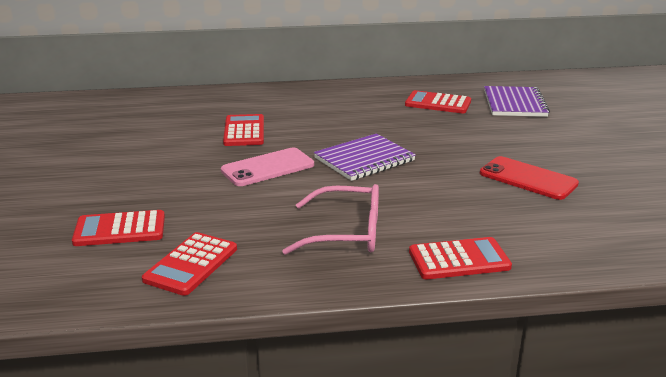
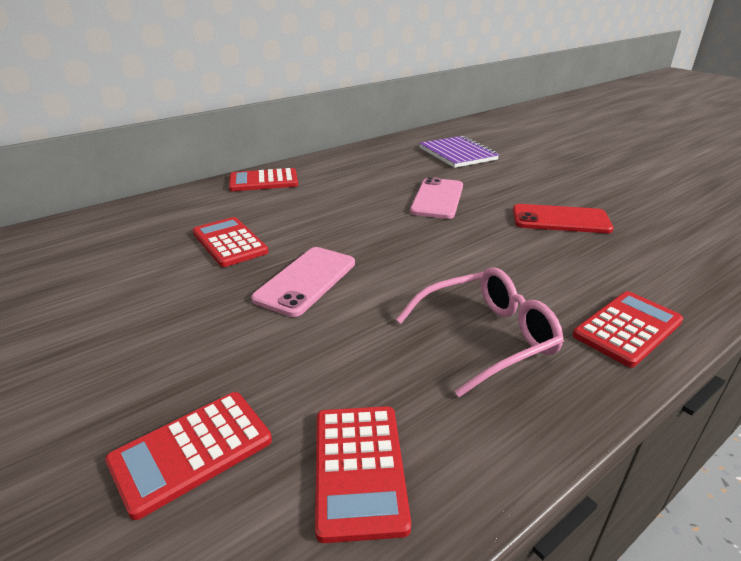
camera: 30 degrees left, 5 degrees up
purple notebook [314,133,416,181] -> none
red calculator [405,90,471,114] -> red calculator moved to [229,168,298,191]
none -> pink phone [410,177,463,219]

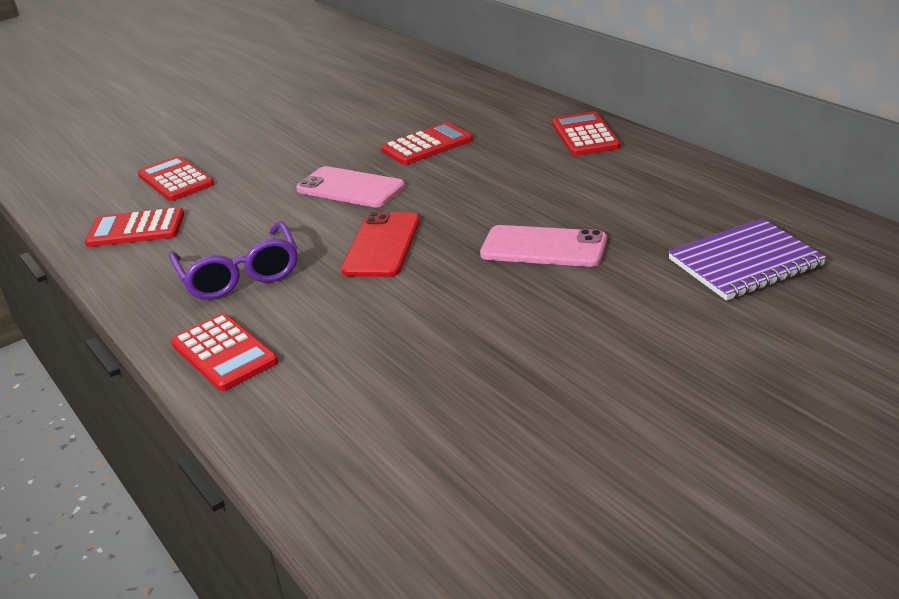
camera: 95 degrees right, 0 degrees up
pink glasses [396,267,564,397] -> purple glasses [169,222,298,300]
red phone [513,204,614,233] -> red phone moved to [341,212,420,277]

